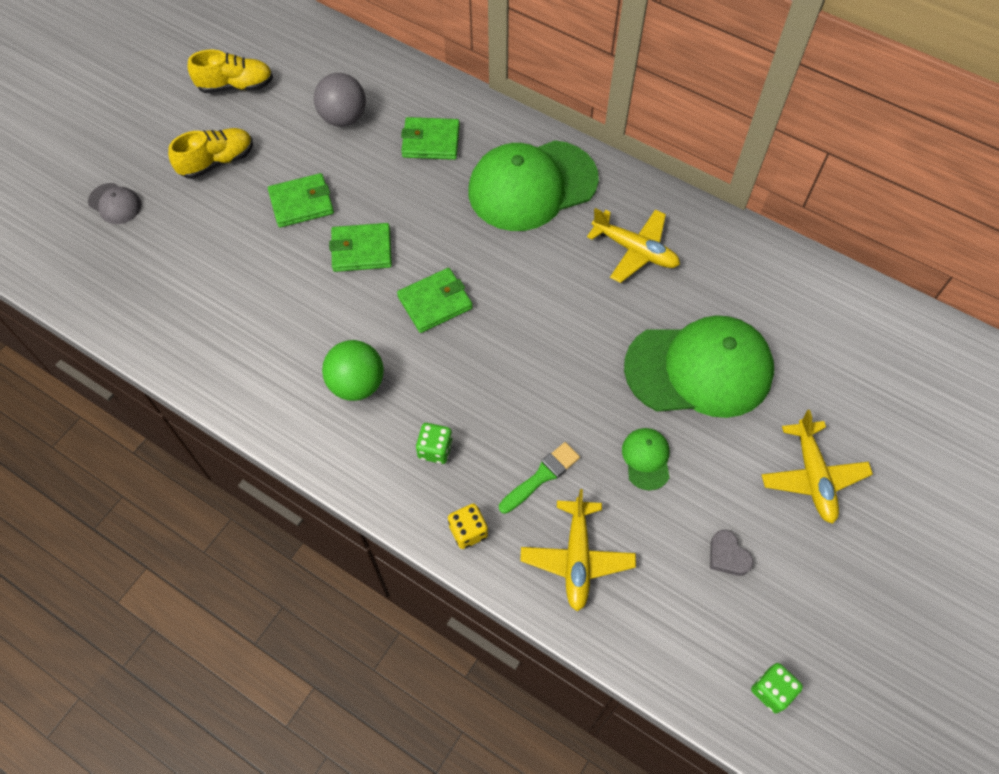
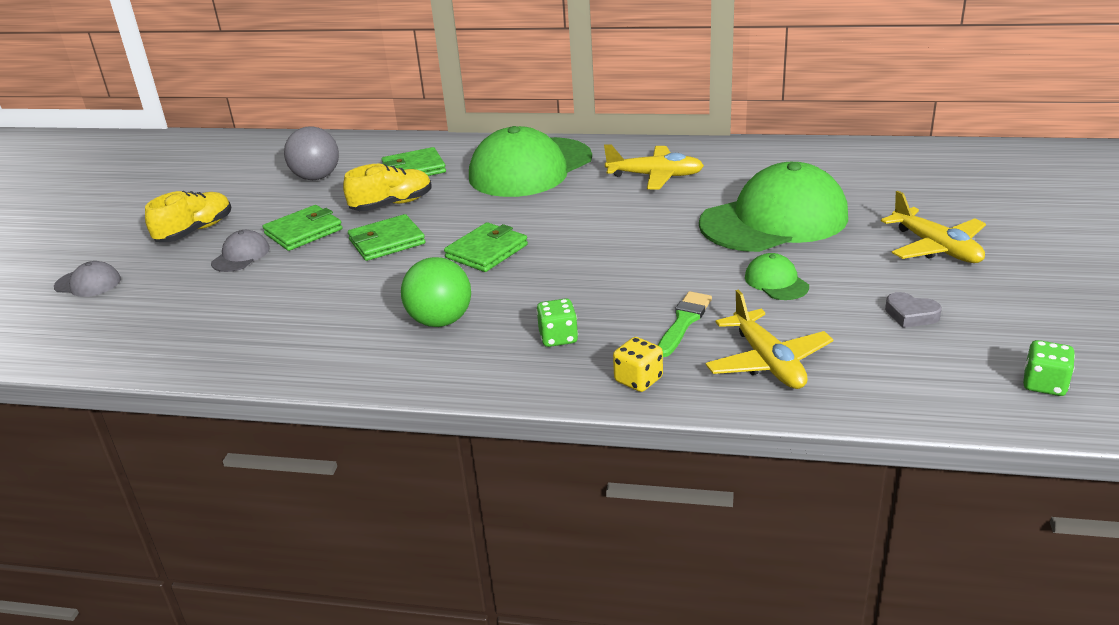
camera: 20 degrees left, 30 degrees down
yellow shoe [188,50,273,93] -> yellow shoe moved to [343,164,432,211]
none -> grey cap [211,230,270,272]

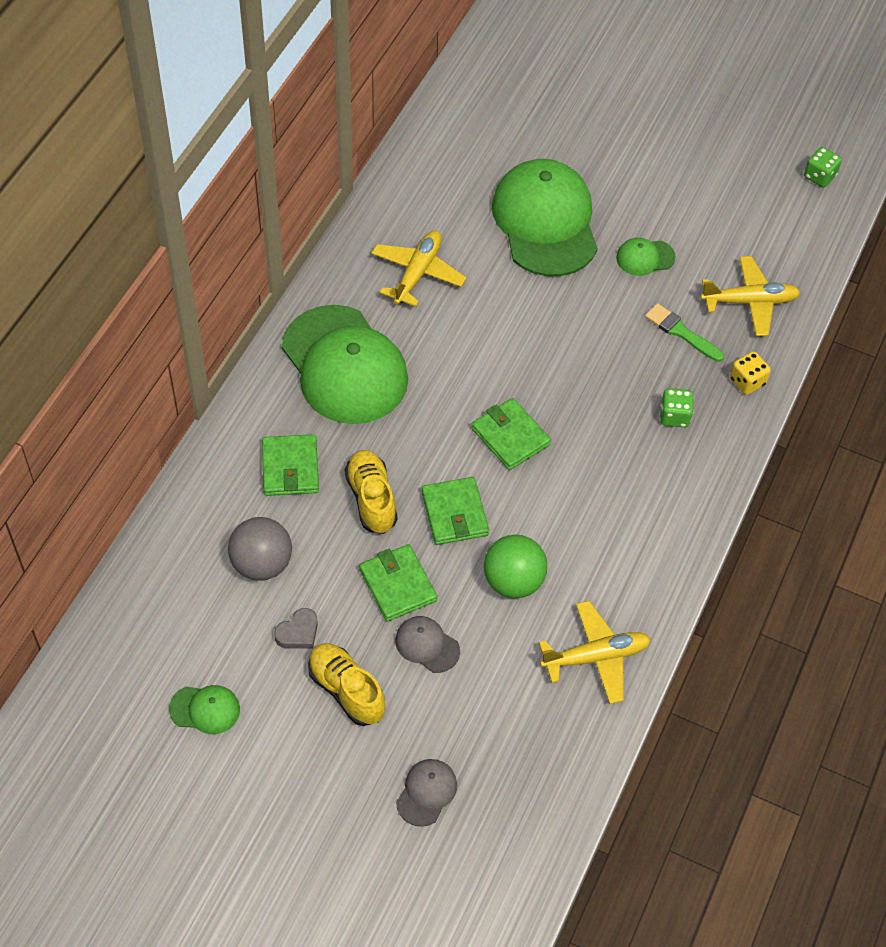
camera: 80 degrees left, 25 degrees up
green ball [401,257,471,327] -> green ball moved to [484,534,547,598]
yellow plane [881,191,986,263] -> yellow plane moved to [539,601,651,704]
grey heart [885,292,942,328] -> grey heart moved to [274,608,318,649]
none -> green cap [169,685,240,734]

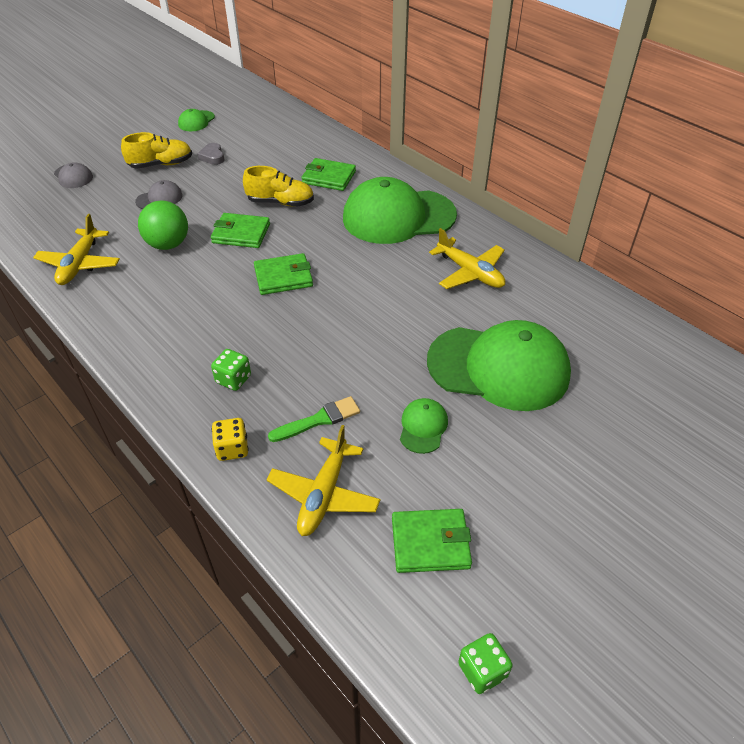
camera: 115 degrees right, 10 degrees down
grey ball [228,517,292,581] -> none
green wallet [359,544,437,622] -> green wallet moved to [392,509,472,573]

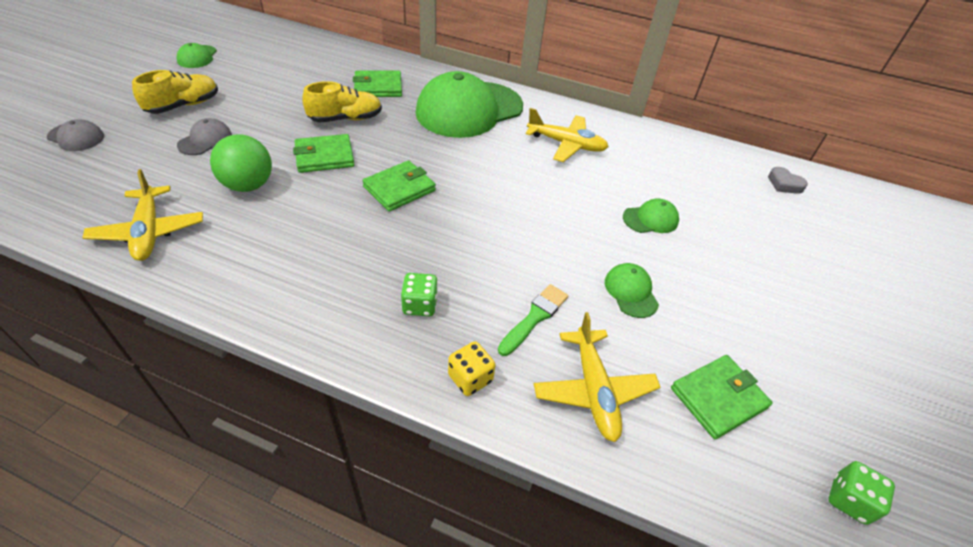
camera: 30 degrees left, 0 degrees up
grey heart [197,143,224,165] -> grey heart moved to [768,167,808,194]
green cap [427,320,571,411] -> green cap [623,199,679,233], size x0.42

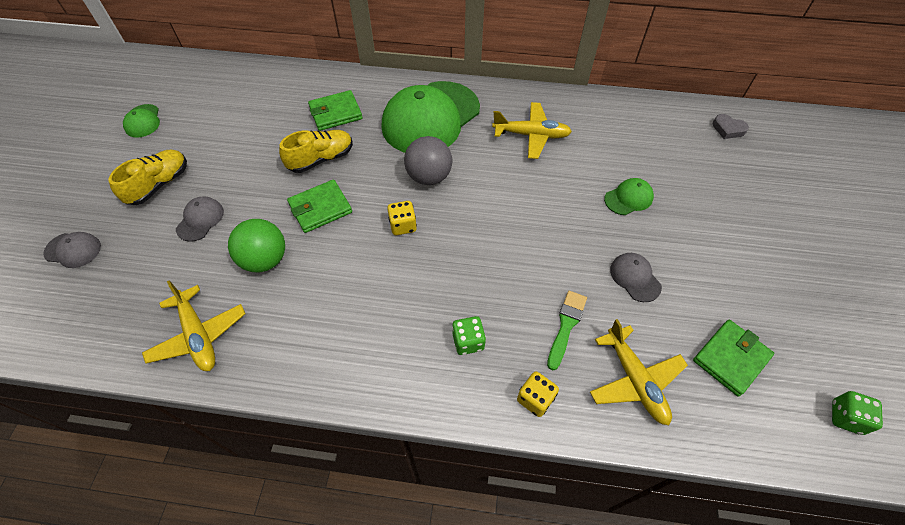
camera: 10 degrees left, 10 degrees up
green wallet [362,160,436,212] -> yellow dice [387,201,417,235]
green cap [605,263,659,318] -> grey cap [610,253,662,302]
none -> grey ball [404,136,452,185]

